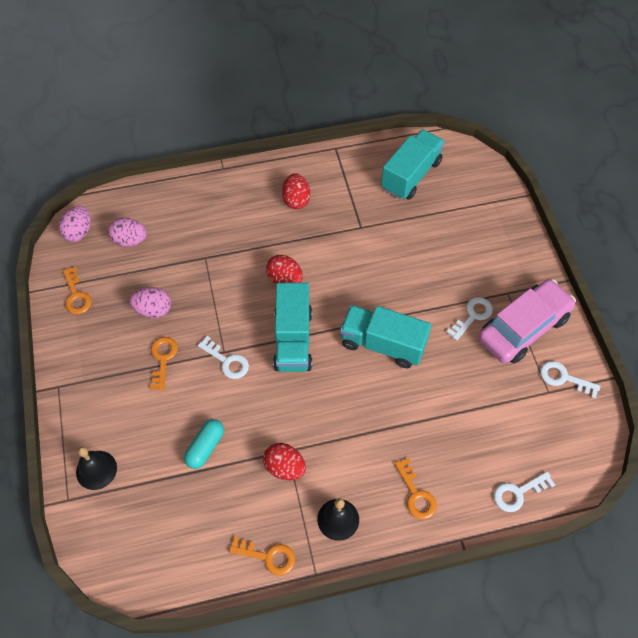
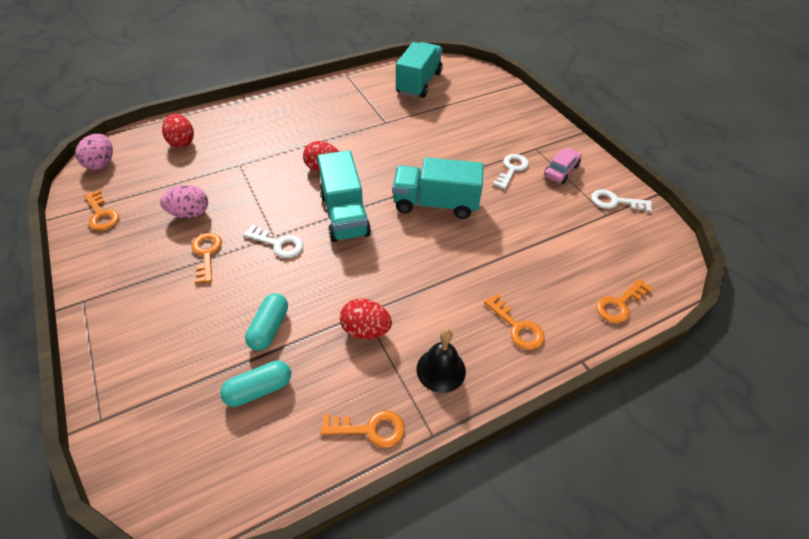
camera: 15 degrees left, 10 degrees down
black bell [76,447,117,490] -> none
pink egg [108,217,147,247] -> none
red egg [282,173,311,209] -> red egg moved to [162,113,194,148]
pink car [478,279,576,364] -> pink car [544,148,582,184], size x0.50
white key [494,472,555,512] -> orange key [596,279,653,323]
none -> turquoise capsule [220,361,291,407]

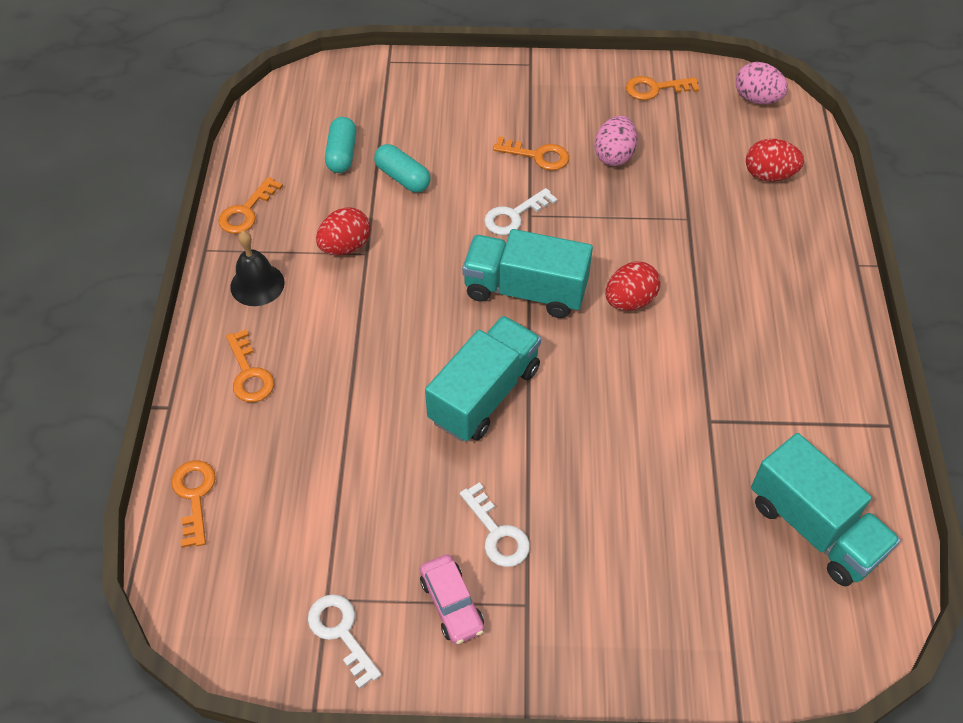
camera: 120 degrees right, 5 degrees up
orange key [484,294,545,350] -> orange key turned 105 degrees counterclockwise [226,329,274,402]
white key [591,189,652,212] -> white key turned 75 degrees counterclockwise [308,594,381,689]

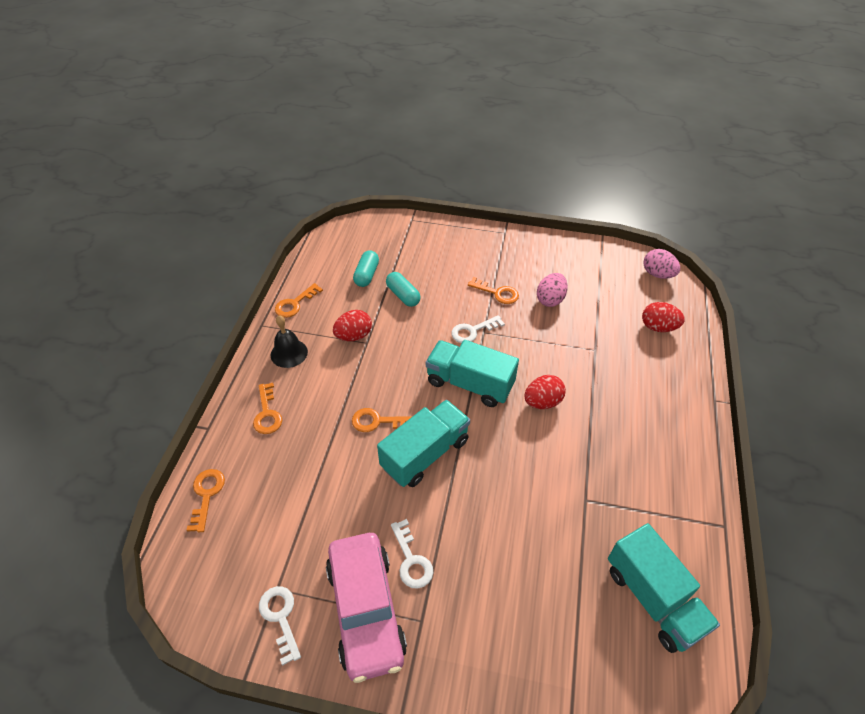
camera: 10 degrees right, 5 degrees down
pink car [420,554,484,645] -> pink car [326,533,407,683], size x2.01
orange key [626,76,699,100] -> orange key moved to [352,408,413,432]

